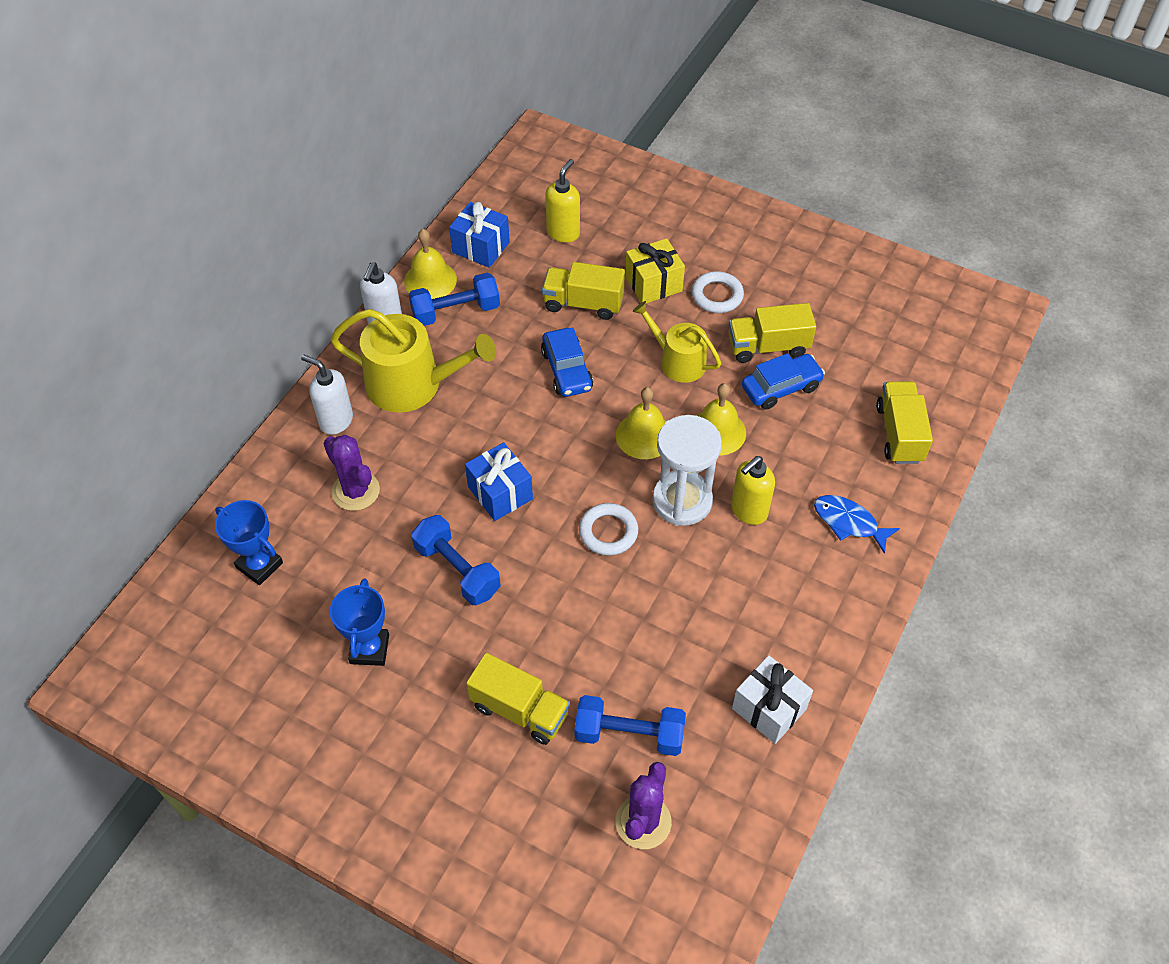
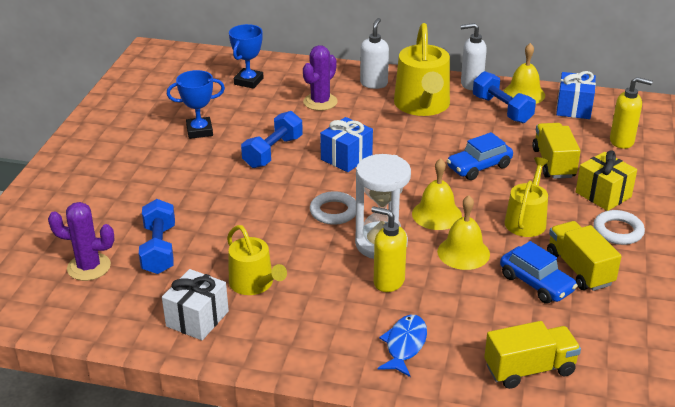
camera: 75 degrees right, 20 degrees down
yellow truck [466,653,570,745] -> none
none -> yellow watering can [227,225,287,295]

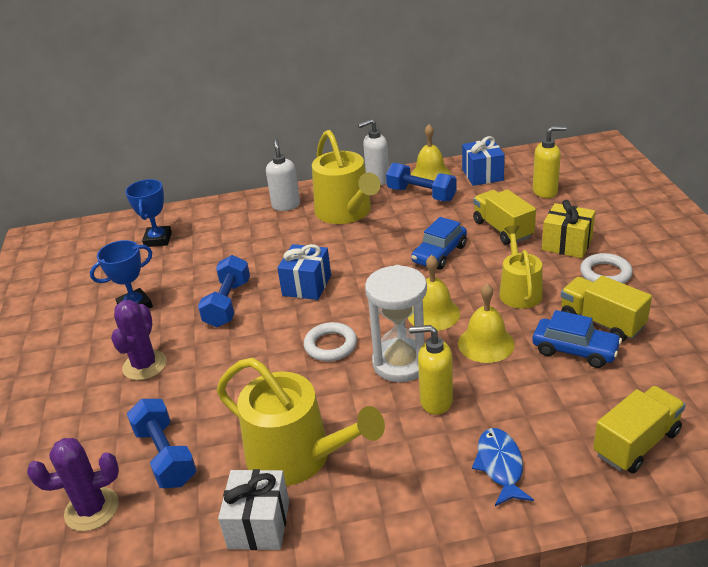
camera: 20 degrees left, 0 degrees up
yellow watering can [227,225,287,295] -> yellow watering can [217,358,385,486], size x1.62
purple cactus [303,45,338,111] -> purple cactus moved to [111,300,167,380]

